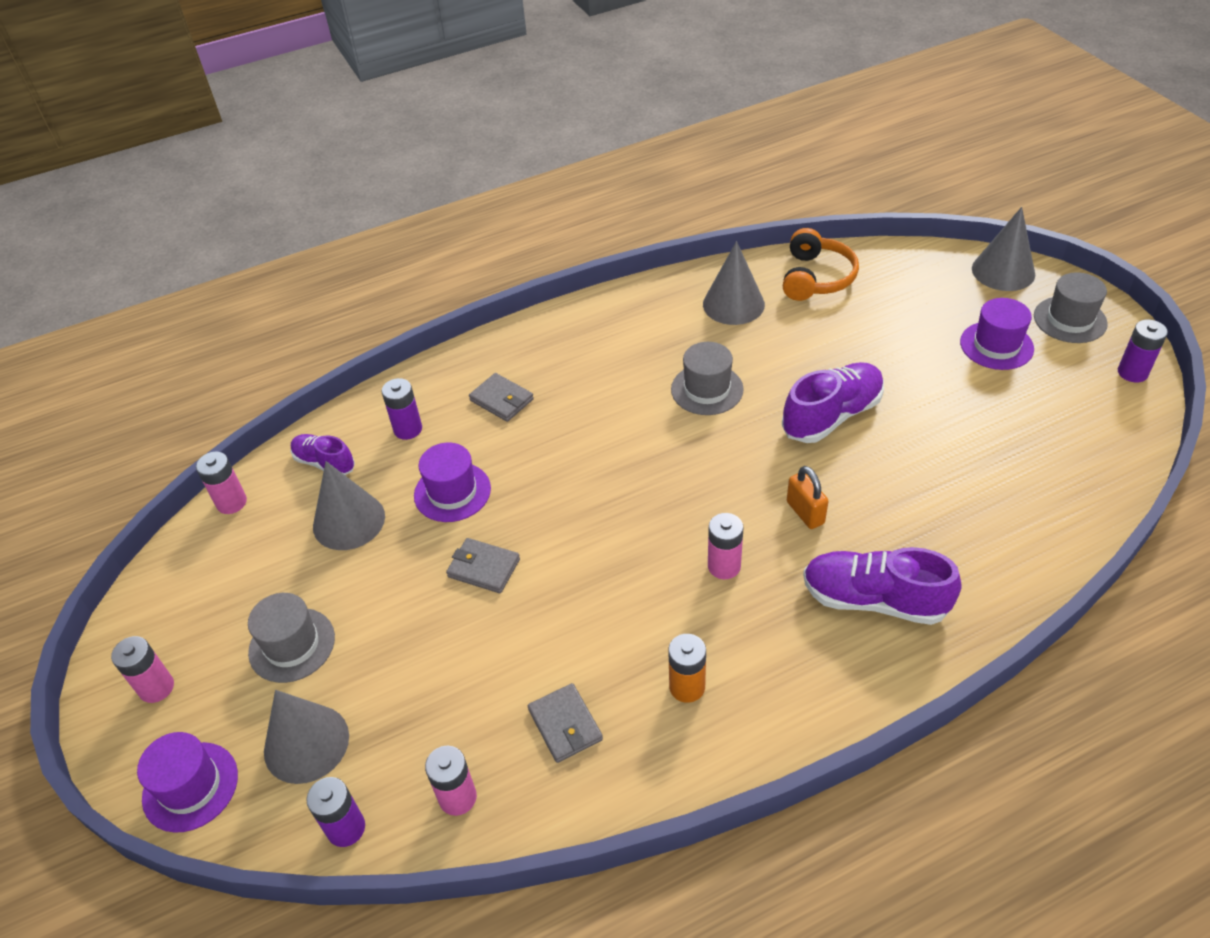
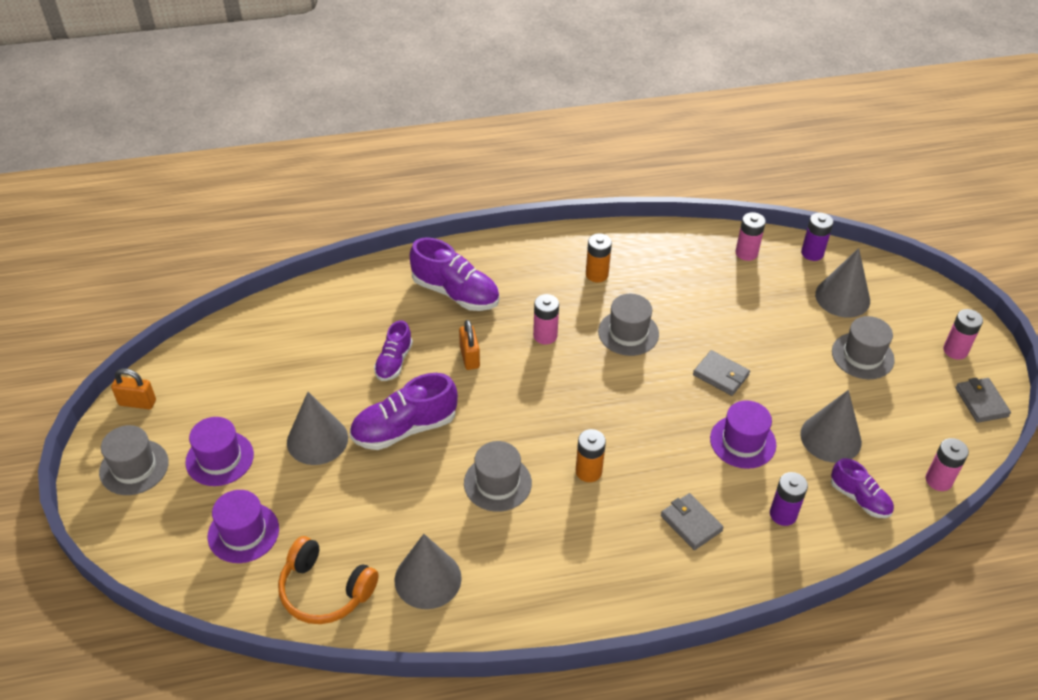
camera: 170 degrees left, 0 degrees up
purple hat [137,732,238,833] -> purple hat moved to [208,490,279,563]
grey wallet [528,683,603,763] -> grey wallet moved to [955,378,1011,423]
orange headphones [783,228,859,301] -> orange headphones turned 90 degrees counterclockwise [278,536,379,624]
grey cone [972,207,1035,291] -> grey cone moved to [287,392,348,465]
purple battery [1118,320,1168,383] -> orange padlock [111,369,156,409]
none -> purple shoe [374,320,413,381]
none -> orange battery [576,429,606,482]
none -> grey hat [598,294,659,356]

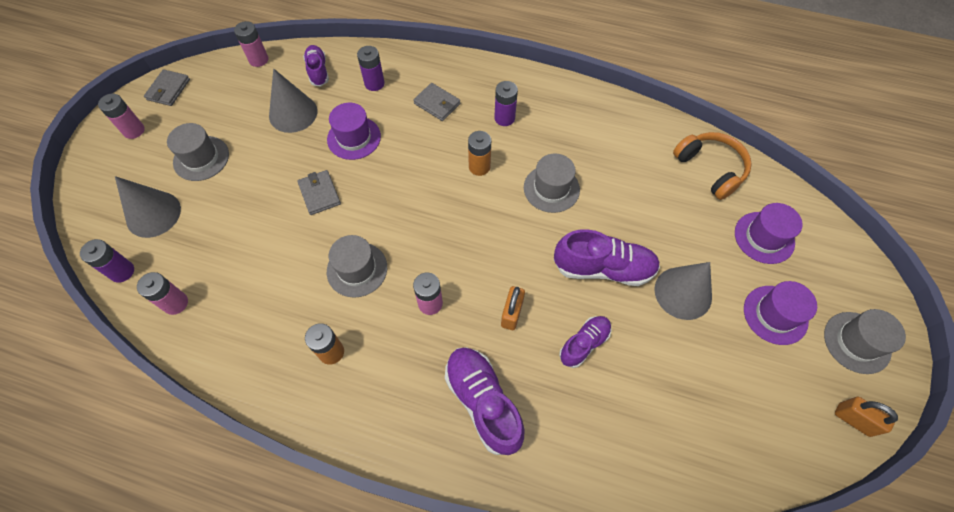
camera: 150 degrees left, 15 degrees up
grey cone [395,534,462,609] -> none
grey wallet [661,493,724,550] -> grey wallet turned 45 degrees counterclockwise [413,83,460,121]
none -> purple battery [494,81,518,126]

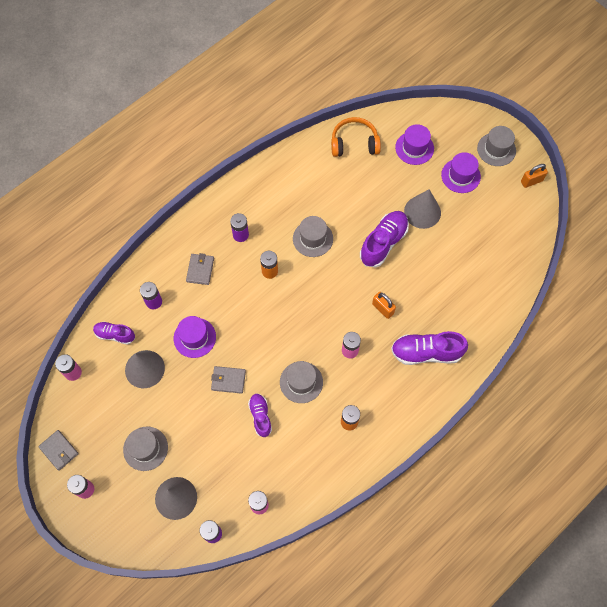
camera: 60 degrees left, 5 degrees up
grey wallet [413,83,460,121] -> grey wallet turned 60 degrees counterclockwise [186,253,214,285]
purple shoe [559,316,611,368] -> purple shoe moved to [248,393,272,437]

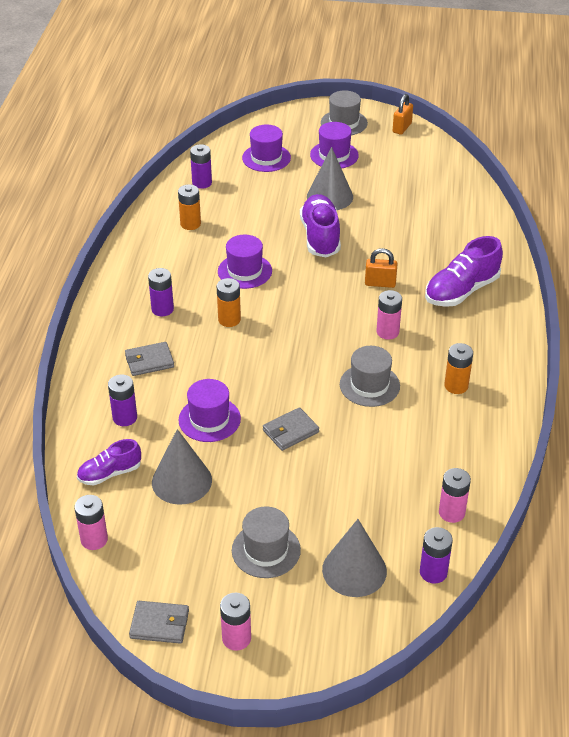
camera: 40 degrees left, 25 degrees down
grey wallet [186,253,214,285] -> grey wallet turned 75 degrees counterclockwise [125,342,174,376]
purple shoe [248,393,272,437] -> none
grey hat [293,216,333,257] -> purple hat [218,235,272,289]
orange headphones [331,117,381,157] -> purple battery [190,144,212,189]
none -> orange battery [178,184,201,230]

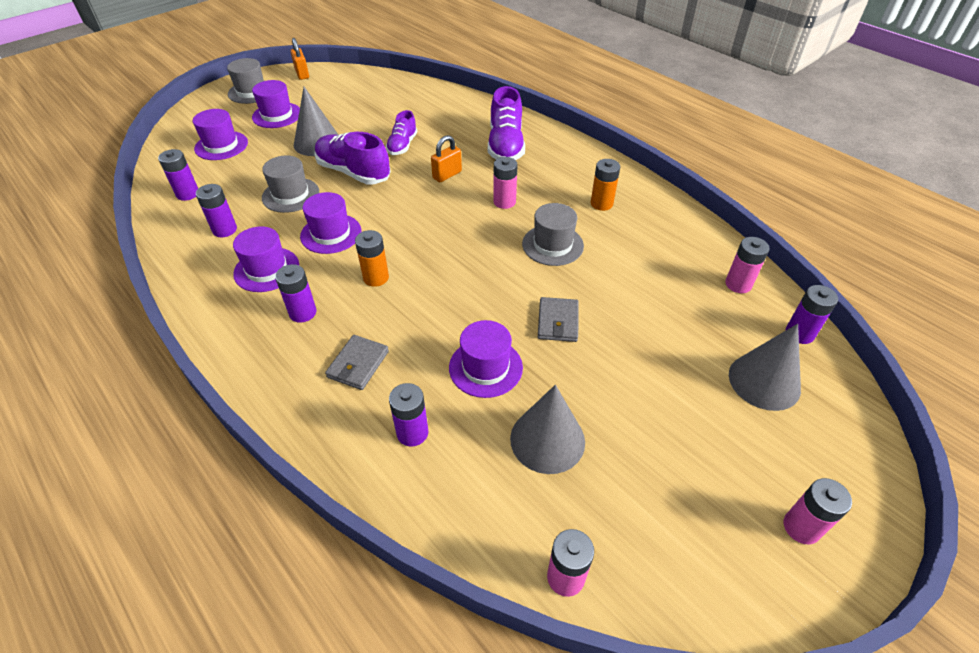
camera: 50 degrees left, 5 degrees up
purple shoe [77,439,141,486] -> purple shoe moved to [386,110,417,155]
grey wallet [129,601,189,644] -> none
orange battery [178,184,201,230] -> purple battery [196,184,237,237]
grey hat [232,506,301,578] -> grey hat moved to [262,155,319,213]
none -> purple hat [233,226,299,292]

